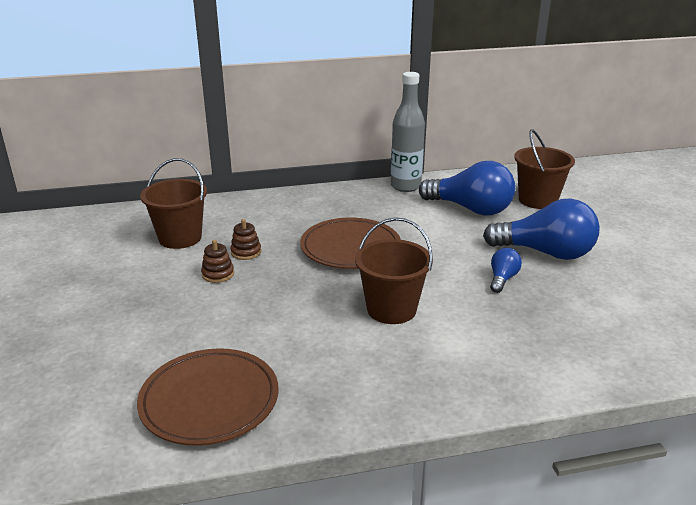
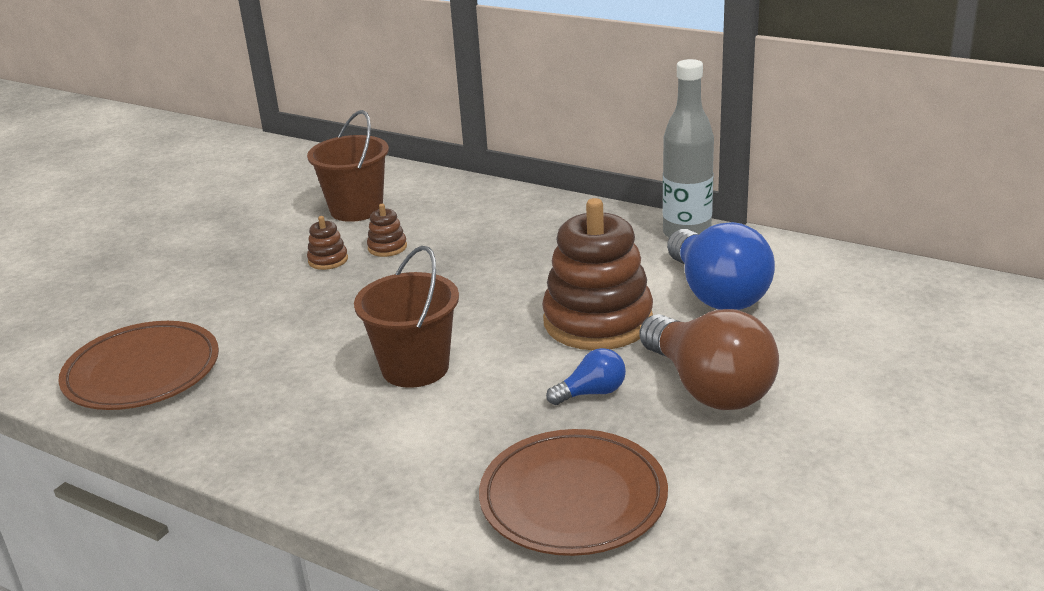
camera: 45 degrees right, 0 degrees up
brown plate [300,218,401,269] -> brown plate moved to [479,429,668,556]
blue light bulb [483,198,600,260] -> brown light bulb [639,309,779,410]
brown bucket [514,129,575,209] -> none
none -> brown stacking toy [542,198,653,350]

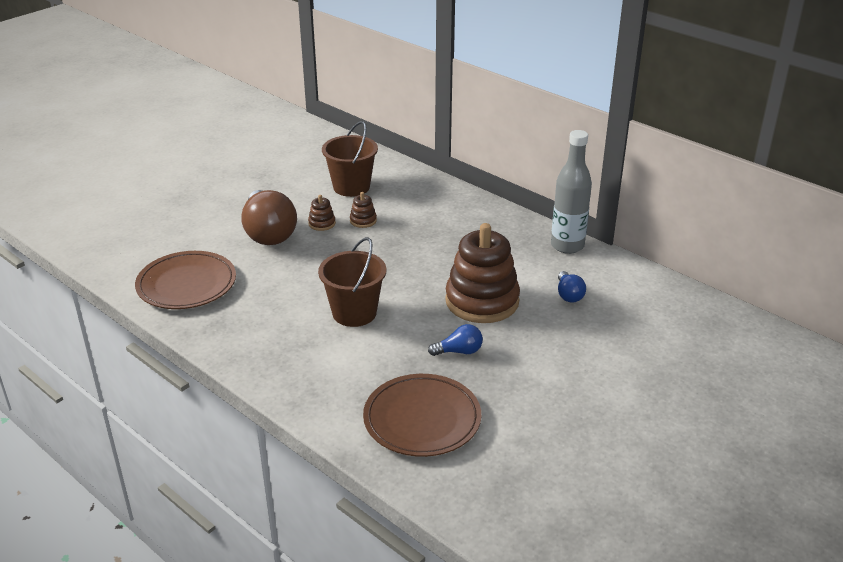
camera: 10 degrees right, 5 degrees up
brown light bulb [639,309,779,410] -> brown light bulb moved to [241,190,297,245]
blue light bulb [667,222,775,310] -> blue light bulb [558,271,586,302], size x0.47

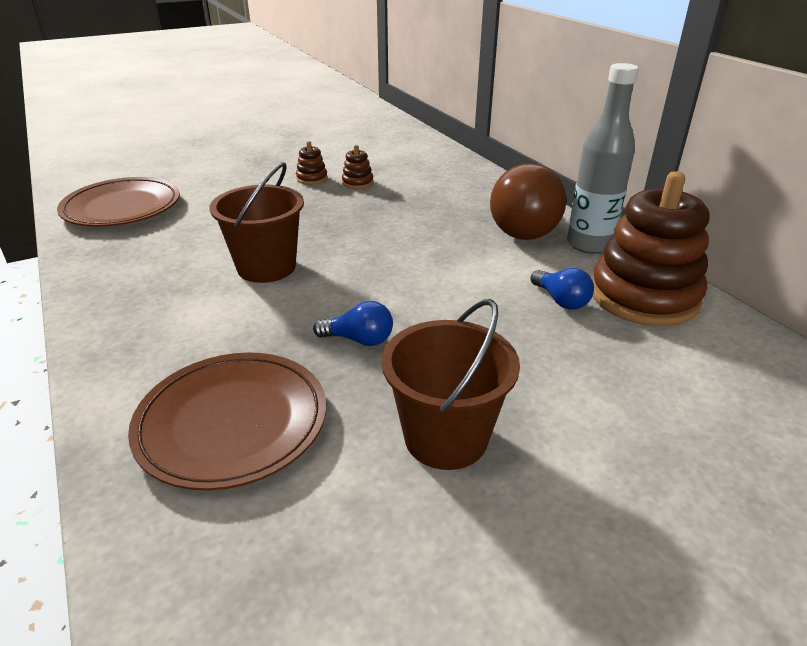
camera: 20 degrees right, 0 degrees up
brown light bulb [241,190,297,245] -> brown light bulb moved to [490,163,566,240]
brown bucket [322,121,378,197] -> brown bucket moved to [382,299,520,470]
brown stacking toy [445,223,520,323] -> brown stacking toy moved to [592,172,709,326]
blue light bulb [558,271,586,302] -> blue light bulb turned 45 degrees counterclockwise [531,268,594,310]

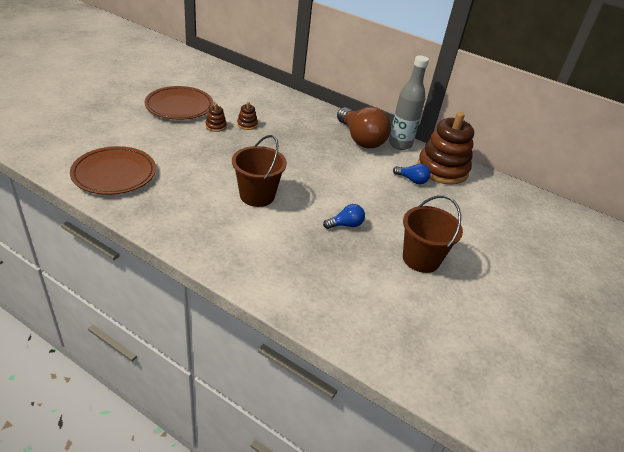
camera: 35 degrees left, 5 degrees up
brown plate [128,352,326,491] -> brown plate moved to [145,86,213,120]

